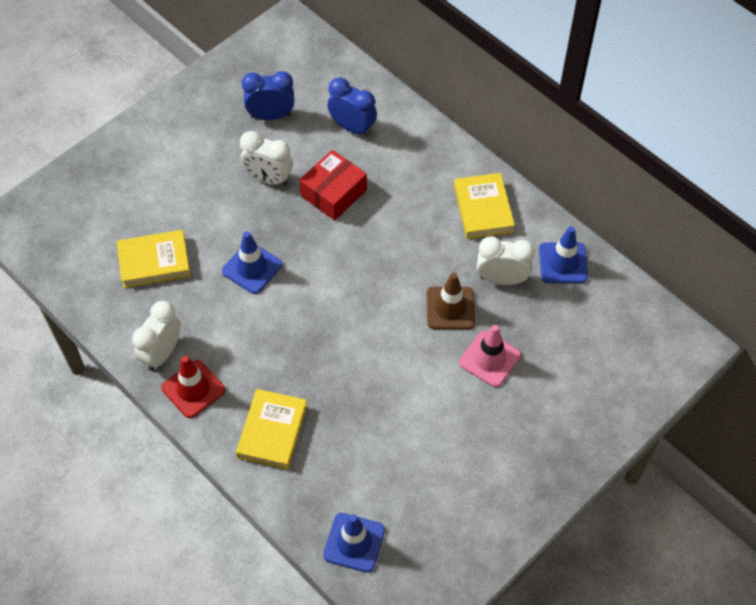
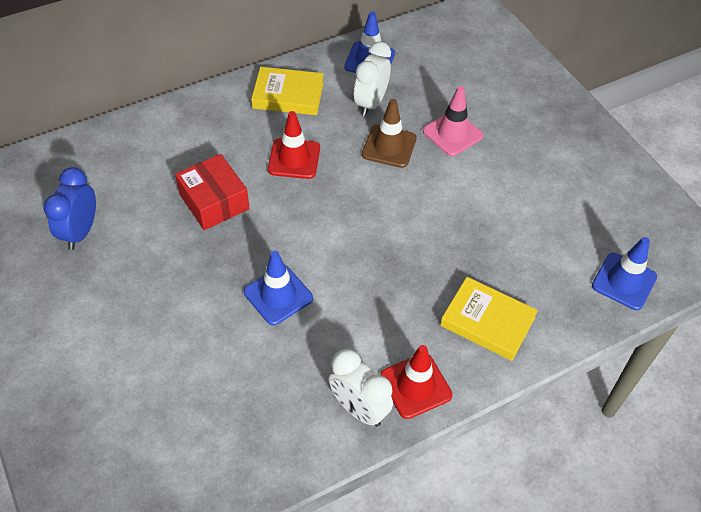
camera: 75 degrees left, 5 degrees down
yellow book [117,230,191,288] -> none
white clock [240,131,293,186] -> none
blue clock [327,77,377,137] -> none
none -> red traffic cone [268,111,320,179]

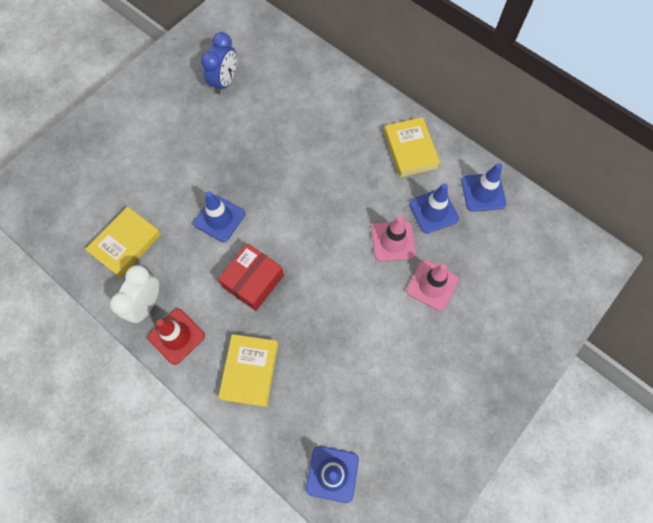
camera: 70 degrees right, 15 degrees up
blue clock [44,167,96,250] -> blue clock turned 120 degrees clockwise [201,32,237,94]
red box [175,154,249,230] -> red box moved to [218,243,284,311]
red traffic cone [268,111,320,179] -> none
white clock [354,42,391,116] -> blue traffic cone [409,183,459,234]
brown traffic cone [362,99,417,168] -> pink traffic cone [371,216,416,262]
none -> yellow book [85,206,161,278]

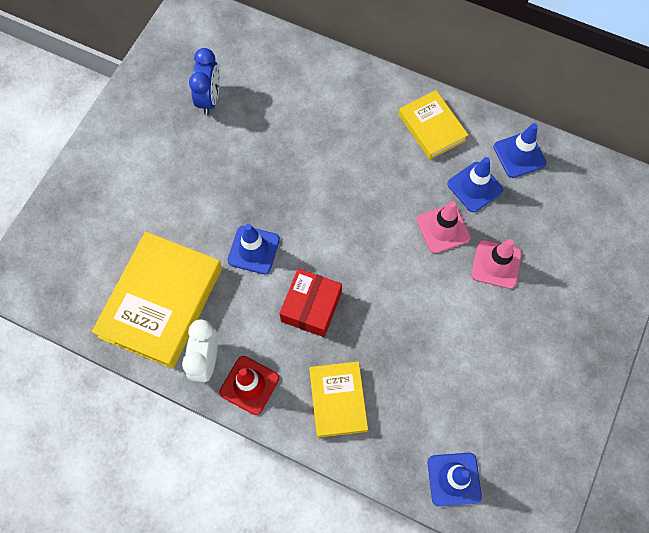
camera: 15 degrees left, 0 degrees up
yellow book [85,206,161,278] -> yellow book [92,231,222,369], size x1.74

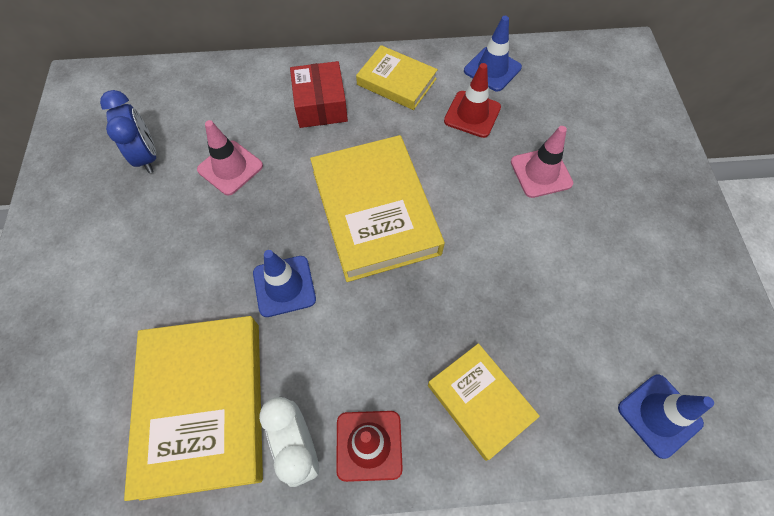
camera: 30 degrees left, 5 degrees down
red box [279,268,342,337] -> red box moved to [290,61,348,128]
pink traffic cone [417,201,471,253] -> pink traffic cone moved to [197,120,263,195]
blue traffic cone [447,157,503,212] -> red traffic cone [444,63,501,138]
none -> yellow book [310,135,445,282]

